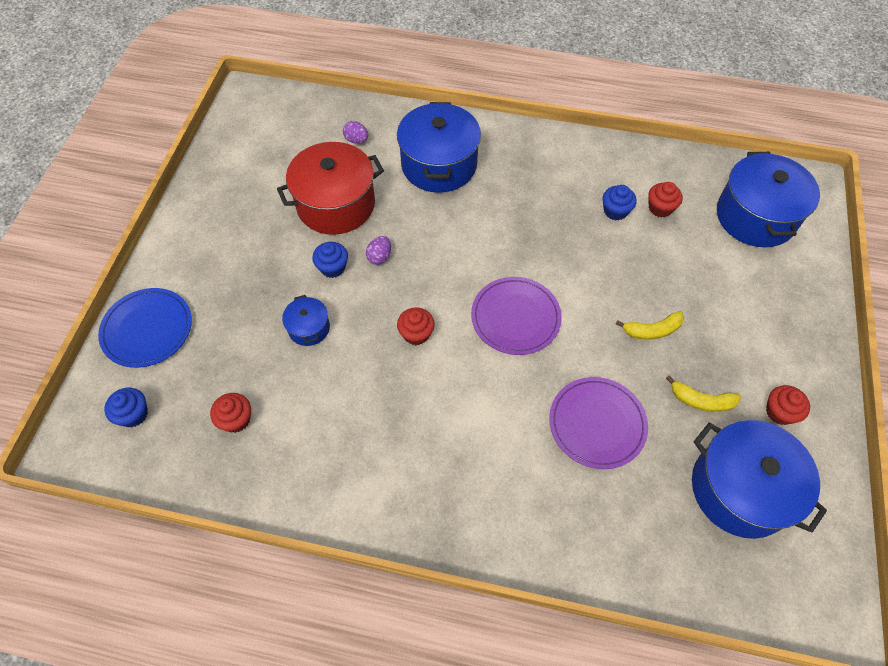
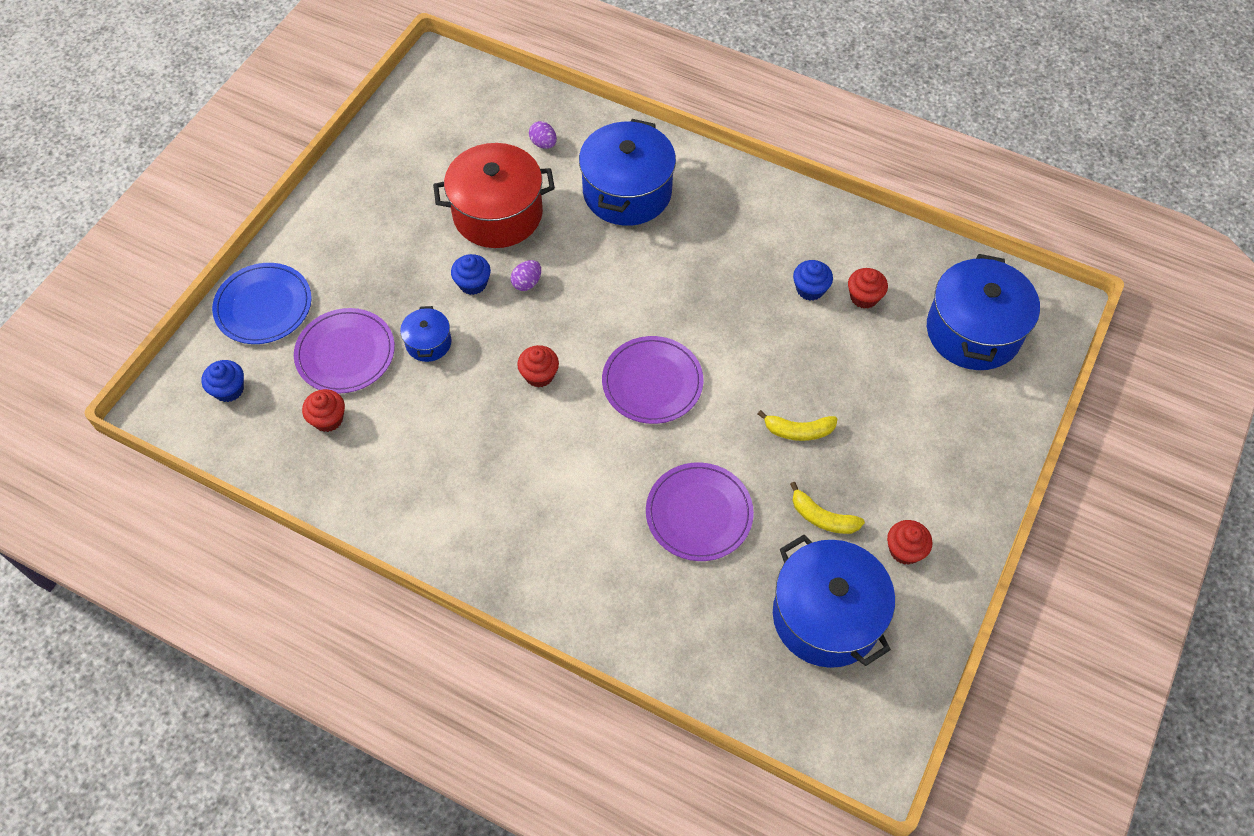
camera: 15 degrees right, 0 degrees up
none -> purple plate [294,308,395,394]

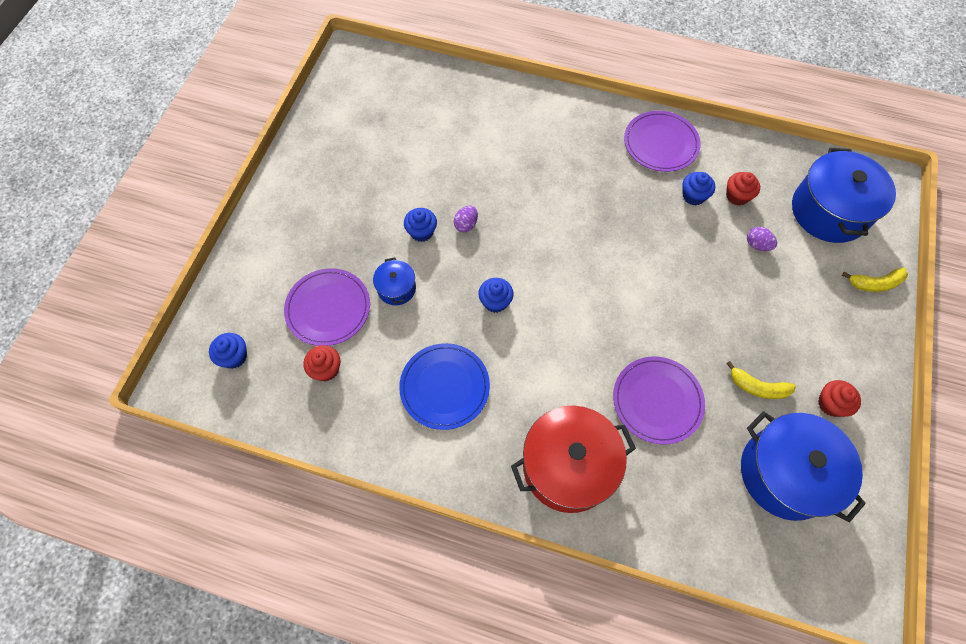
camera: 10 degrees left, 5 degrees up
blue plate [212,263,312,344] -> blue plate moved to [399,343,490,430]
red pot [433,143,555,248] -> red pot moved to [511,406,636,513]
red cupcake [517,345,559,388] -> blue cupcake [478,278,514,313]
purple egg [529,121,557,149] -> purple egg moved to [747,227,777,251]
blue pot [579,119,676,226] -> none
purple plate [602,336,703,424] -> purple plate moved to [624,111,701,172]
yellow banana [758,410,837,441] -> yellow banana moved to [842,268,908,292]

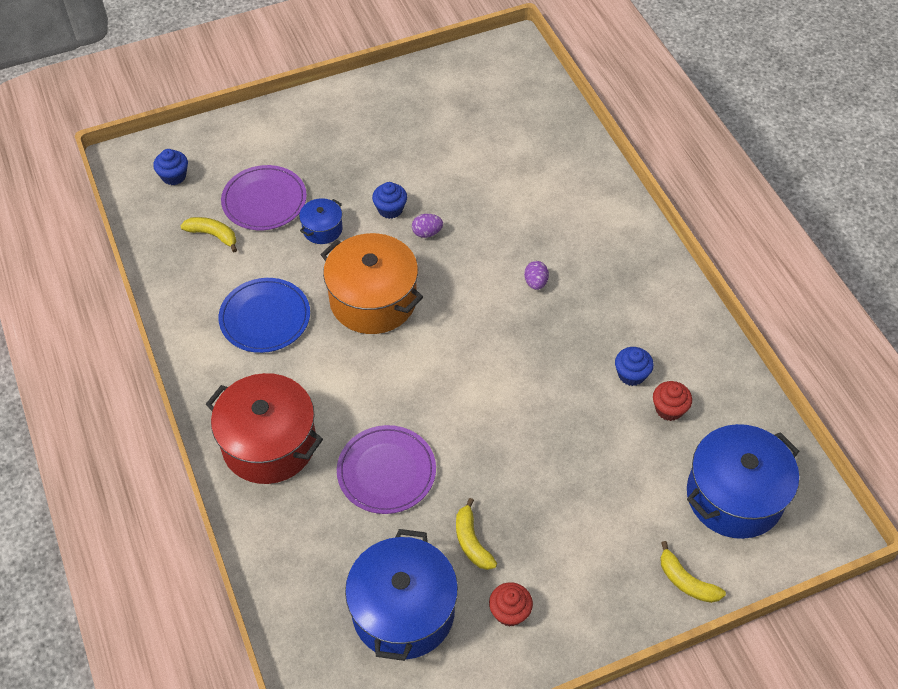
camera: 50 degrees right, 10 degrees down
red cupcake [303,345,341,381] -> yellow banana [180,217,237,252]
blue cupcake [478,278,514,313] -> orange pot [320,233,423,334]
purple plate [624,111,701,172] -> none
purple egg [747,227,777,251] -> purple egg moved to [524,261,549,290]

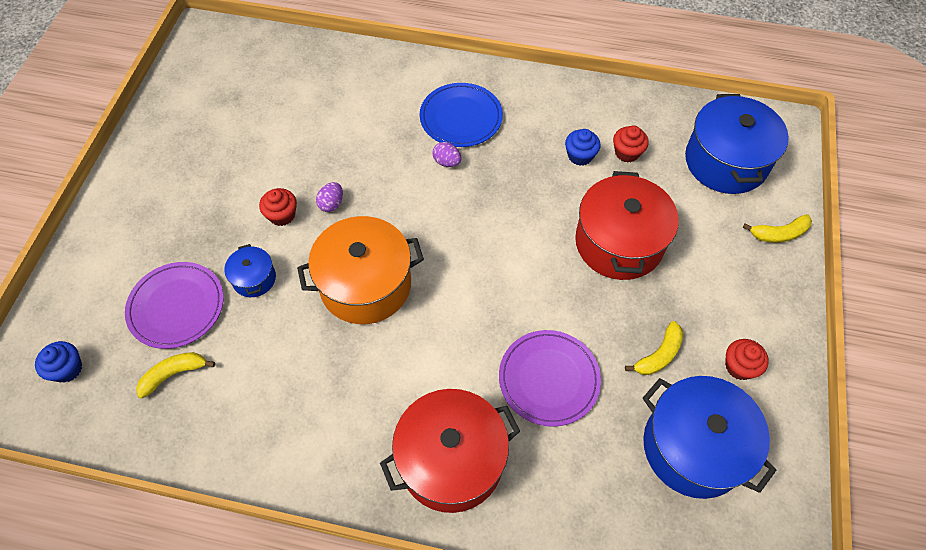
camera: 55 degrees left, 5 degrees up
blue plate [219,278,310,353] -> blue plate moved to [420,83,503,147]
blue cupcake [372,182,407,219] -> red cupcake [259,188,297,226]
yellow banana [456,498,497,570] -> yellow banana turned 60 degrees counterclockwise [625,321,683,375]
none -> red pot [575,171,679,280]

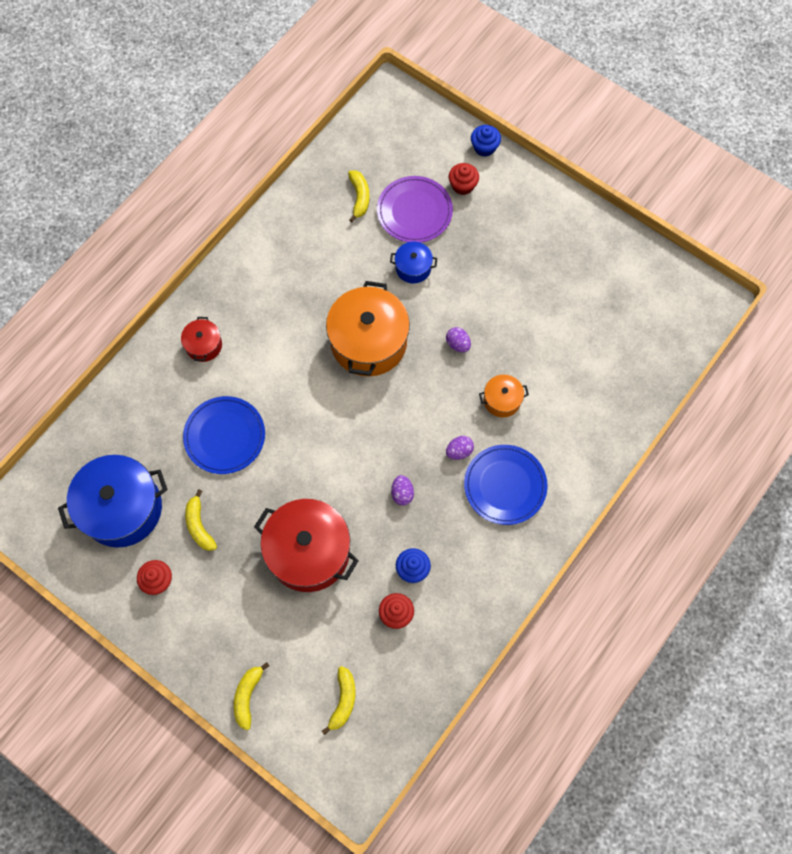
camera: 115 degrees right, 10 degrees up
blue cupcake [35,341,82,383] -> blue cupcake moved to [471,125,501,157]
red cupcake [259,188,297,226] -> red cupcake moved to [449,163,479,195]
red pot [380,389,520,513] -> red pot [181,317,222,362], size x0.48
purple plate [499,330,601,427] -> blue plate [183,396,265,474]
blue pot [685,94,789,194] -> yellow banana [322,666,356,735]
none -> purple egg [391,475,414,505]
none -> orange pot [479,374,529,418]

